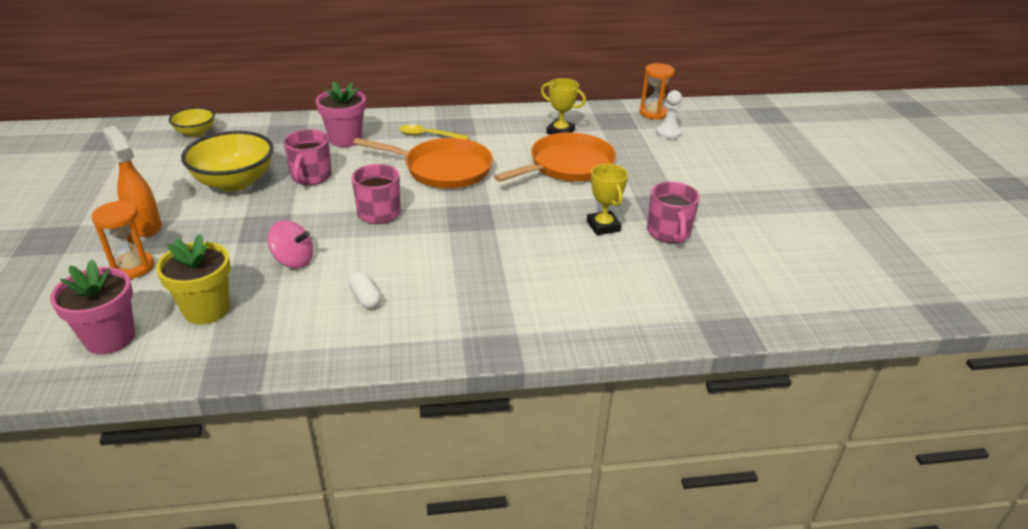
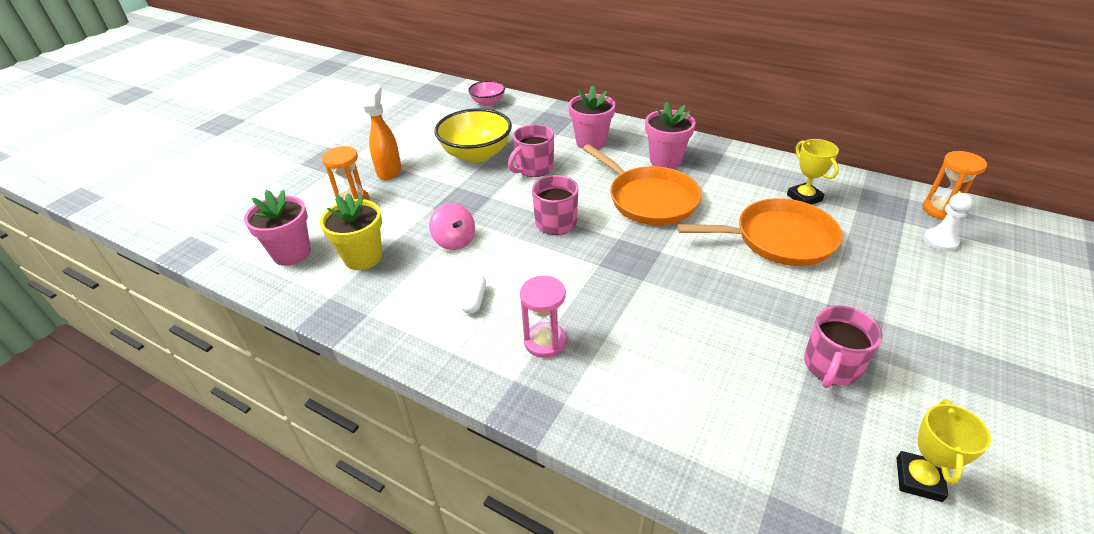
camera: 40 degrees right, 5 degrees up
yellow bowl [169,107,215,137] -> pink bowl [468,81,505,106]
yellow spoon [399,124,469,140] -> pink flower pot [645,102,696,169]
yellow trophy [587,164,628,235] -> yellow trophy moved to [896,400,991,502]
none -> pink hourglass [520,276,566,358]

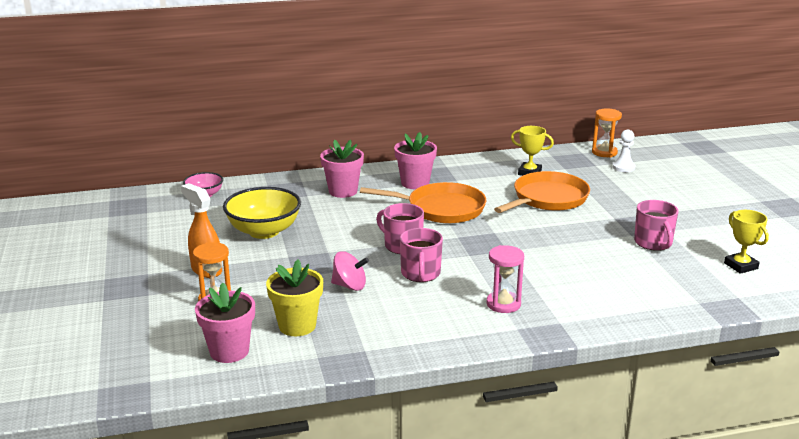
camera: 45 degrees left, 15 degrees down
white capsule [460,274,486,314] -> none
pink mug [508,124,554,177] -> pink mug moved to [400,228,443,282]

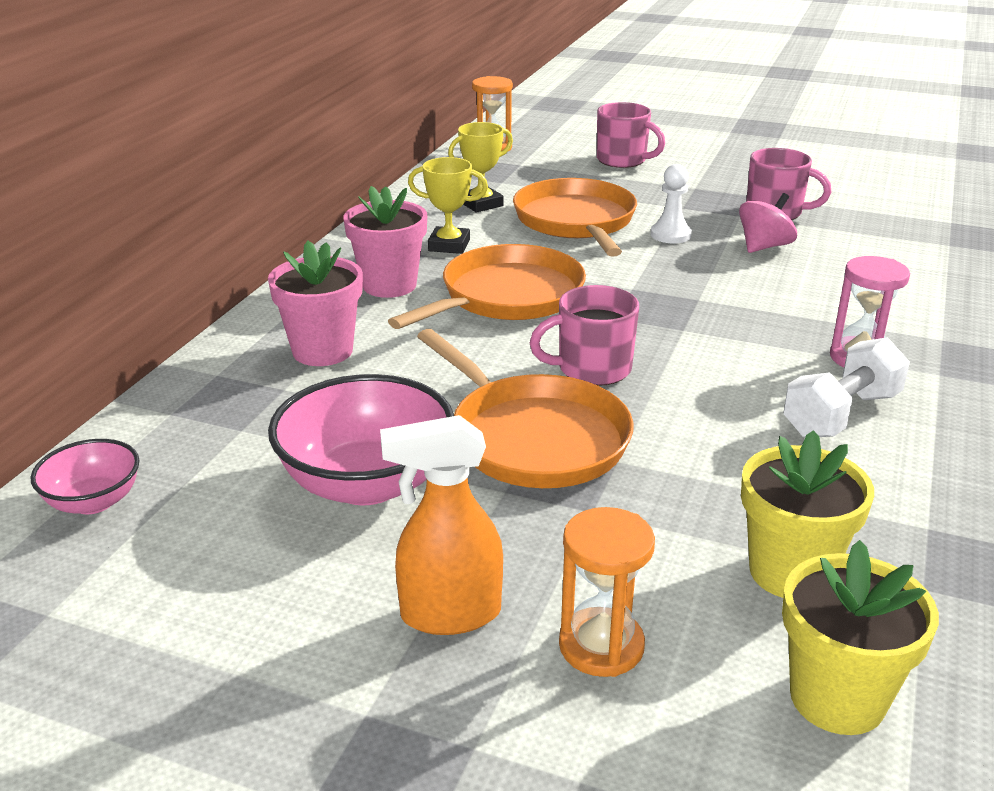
camera: 55 degrees left, 5 degrees up
pink flower pot [195,283,255,363] -> yellow flower pot [782,540,939,735]
yellow bowl [223,187,301,239] -> pink bowl [268,374,454,505]
pink spinning top [331,251,369,291] -> pink spinning top moved to [739,193,797,253]
pink mug [400,228,443,282] -> pink mug moved to [597,102,665,168]
white pawn [613,130,636,172] -> white pawn moved to [651,164,692,243]
yellow trophy [724,210,769,274] -> yellow trophy moved to [408,157,488,254]
none -> orange pan [417,329,634,488]
none -> white dumbbell [784,338,910,438]

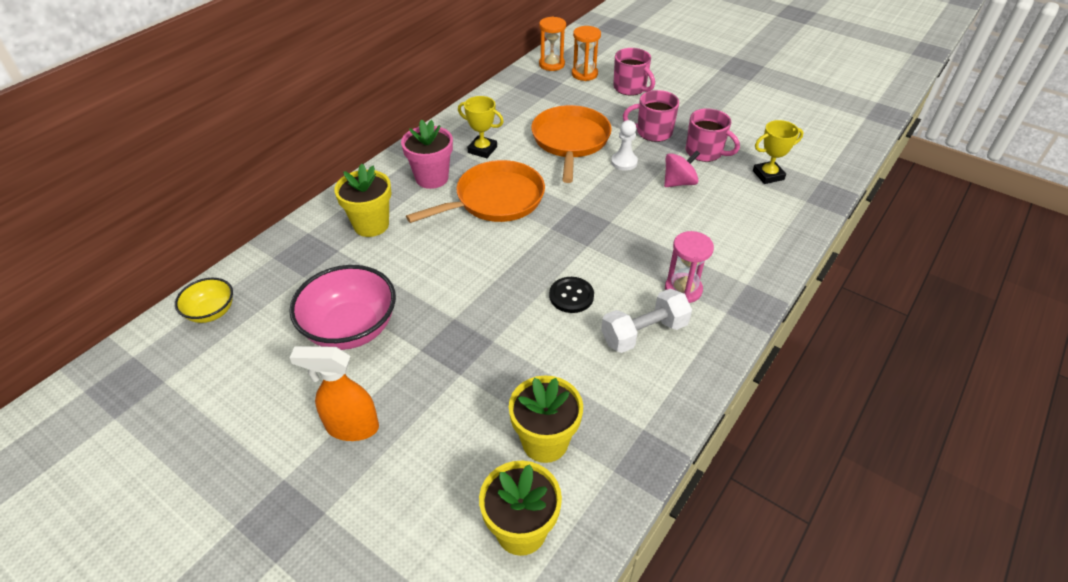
camera: 15 degrees right, 15 degrees up
pink bowl [31,439,140,514] -> yellow bowl [175,278,233,323]
pink flower pot [268,241,363,366] -> yellow flower pot [334,164,392,237]
orange pan [417,329,634,488] -> none
yellow trophy [448,122,513,213] -> yellow trophy moved to [753,120,804,184]
pink mug [530,285,639,386] -> pink mug moved to [623,90,679,142]
orange hourglass [559,507,655,677] -> orange hourglass moved to [572,26,601,81]
none -> black button [549,277,594,313]

